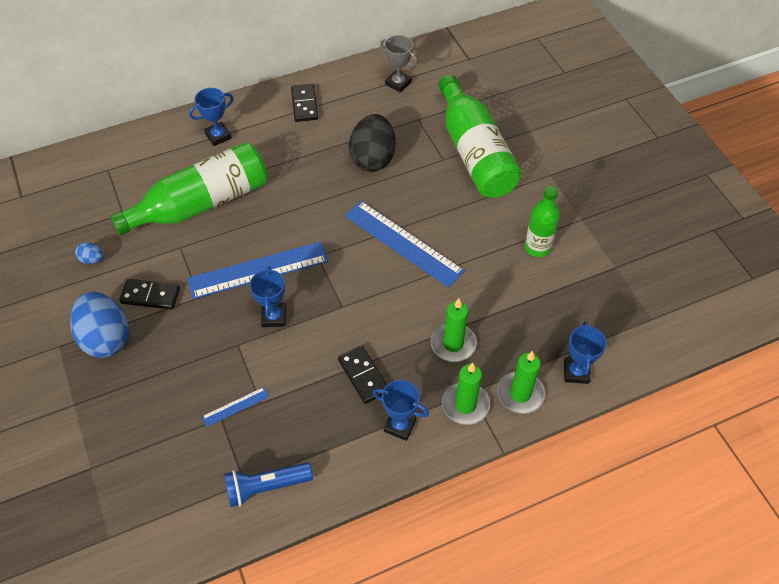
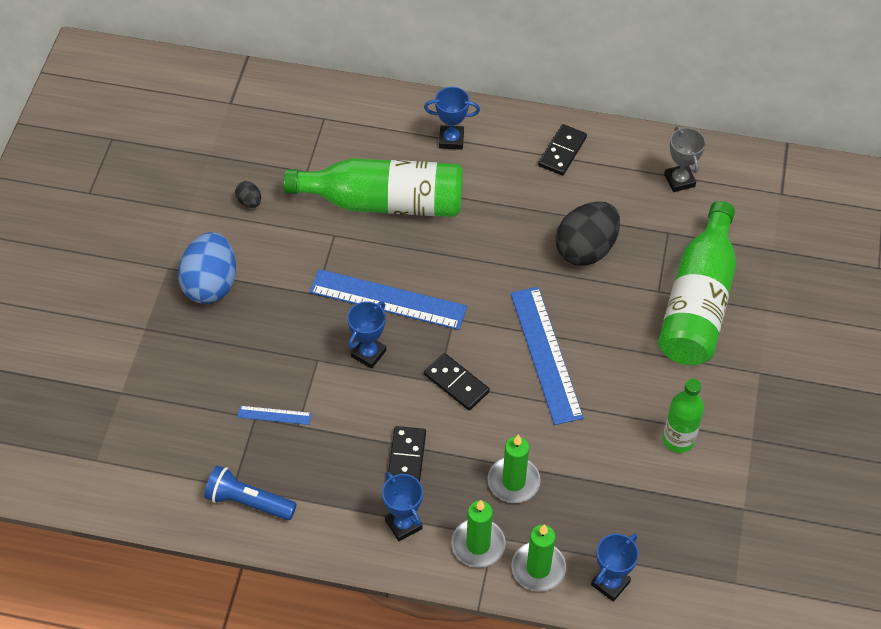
camera: 35 degrees right, 0 degrees up
blue egg [75,242,103,264] -> black egg [235,181,261,208]
black domino [119,279,180,310] -> black domino moved to [424,353,490,410]

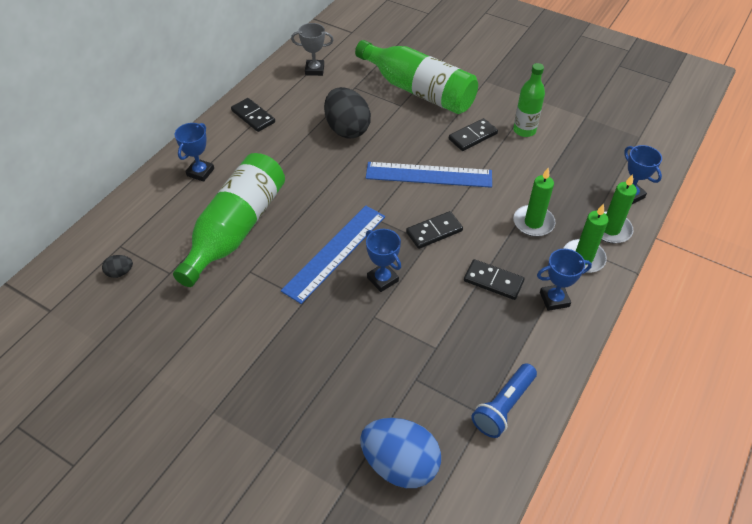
camera: 70 degrees left, 5 degrees down
blue egg [178,232,236,304] -> blue egg moved to [360,418,441,488]
black egg [235,181,261,208] -> black egg moved to [102,255,133,278]
blue ruler [238,406,311,425] -> none
none -> black domino [449,118,498,151]

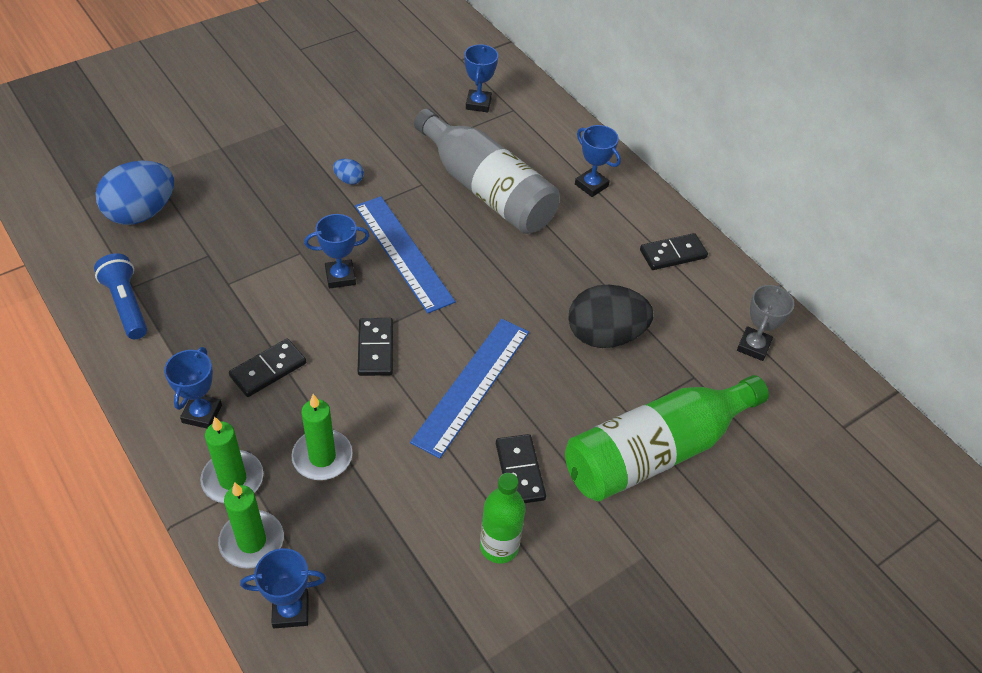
camera: 110 degrees right, 0 degrees up
black egg [102,255,133,278] -> blue trophy [464,44,498,112]
green bottle [173,153,285,287] -> grey bottle [414,109,560,234]
none -> blue egg [333,159,364,185]

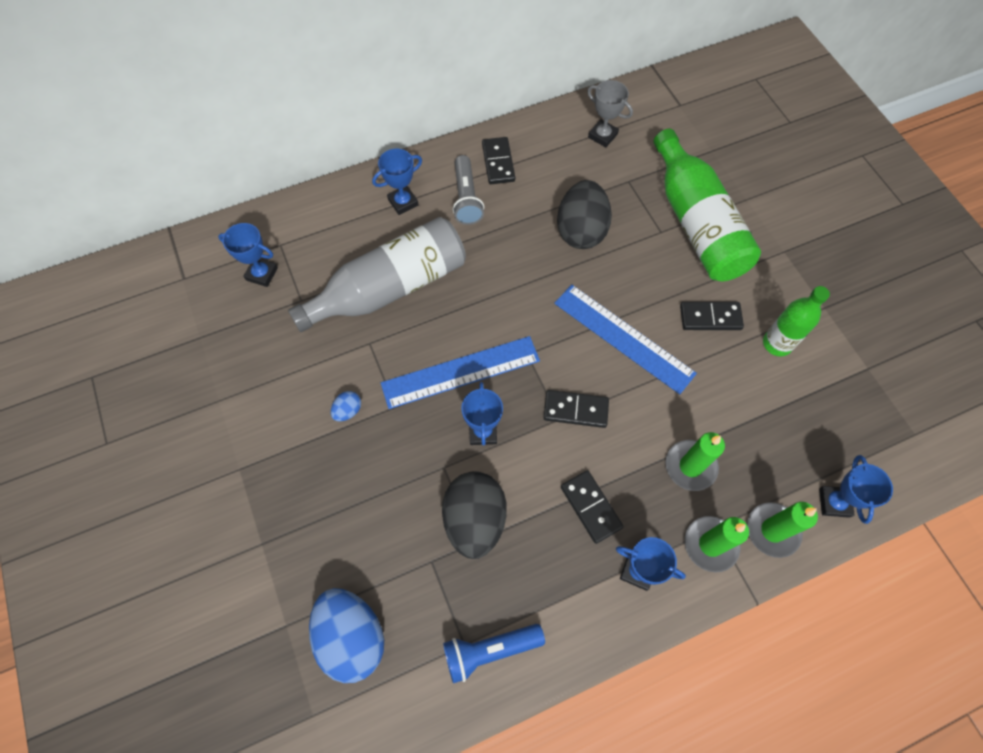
camera: 75 degrees left, 15 degrees up
none -> black egg [442,471,507,559]
none -> grey flashlight [453,155,484,225]

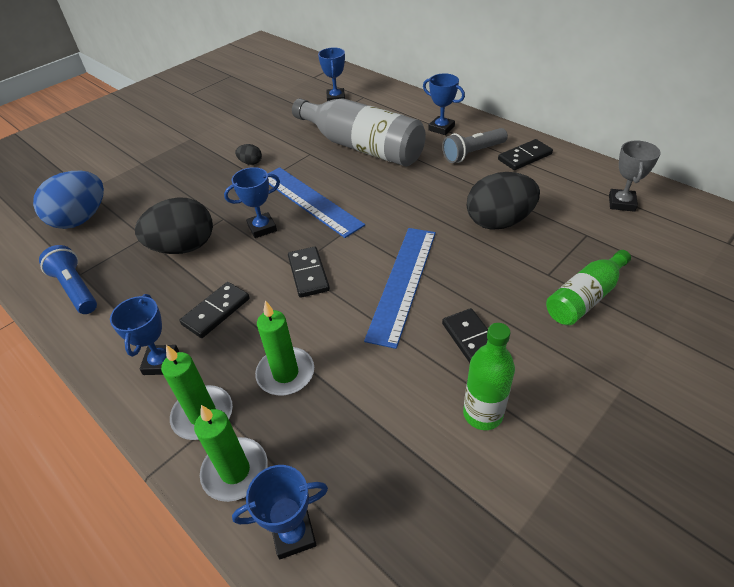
camera: 70 degrees right, 20 degrees down
blue egg [331,391,361,421] -> black egg [235,144,262,165]
green bottle [653,129,761,281] -> green bottle [546,250,631,325], size x0.56

